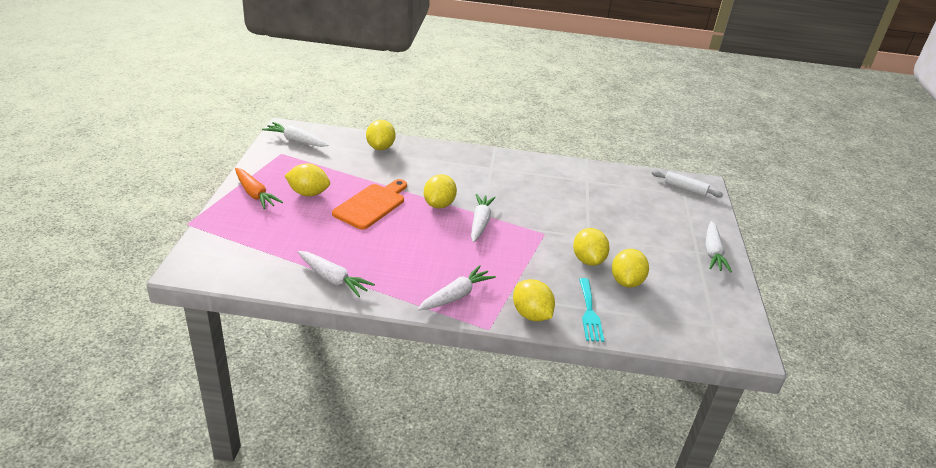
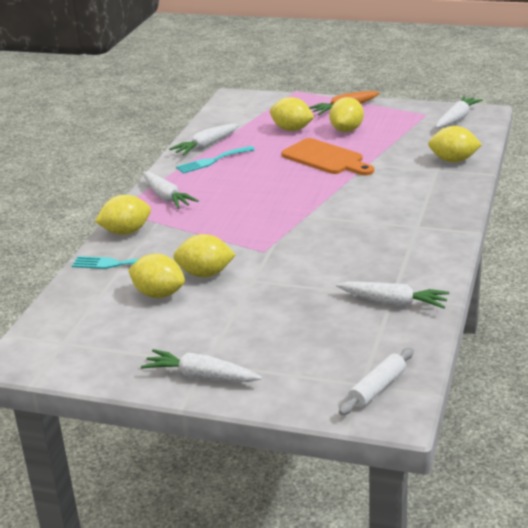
camera: 105 degrees right, 5 degrees down
yellow lemon [424,174,457,209] -> yellow lemon moved to [270,97,314,131]
white carrot [471,194,496,242] -> white carrot moved to [336,281,449,308]
none -> turquoise fork [176,146,255,173]

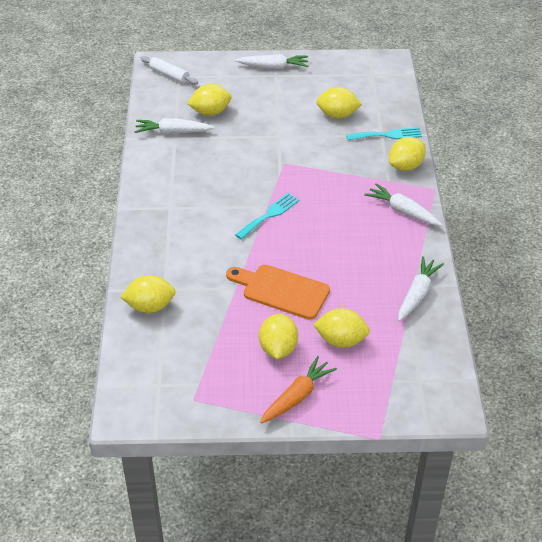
camera: 160 degrees right, 15 degrees up
yellow lemon [173,234,236,277] -> yellow lemon moved to [187,84,232,116]
turquoise fork [176,146,255,173] -> turquoise fork moved to [235,193,299,240]
white rolling pin [339,348,414,415] -> white rolling pin turned 75 degrees counterclockwise [140,56,198,85]
white carrot [436,96,483,128] -> none

